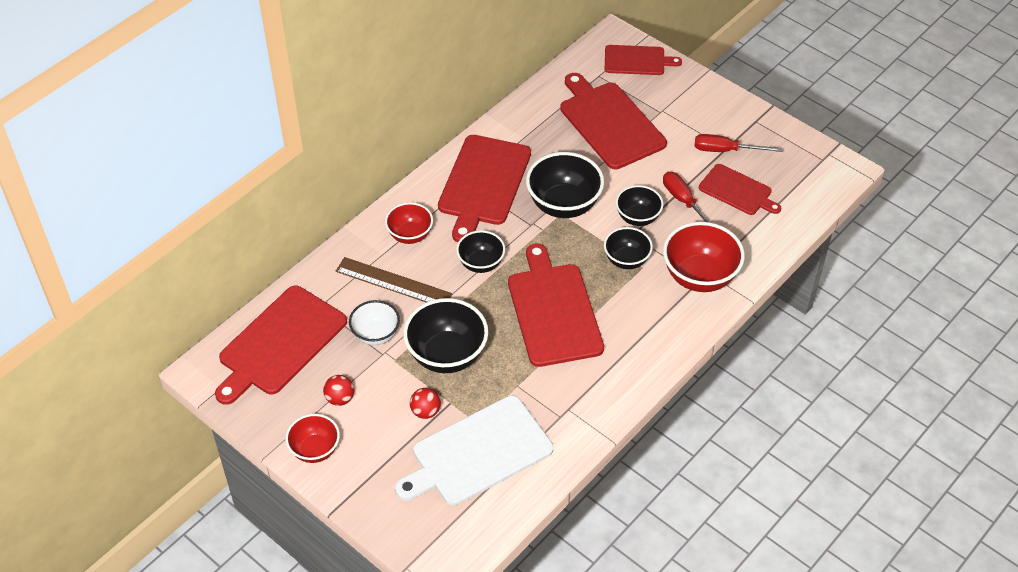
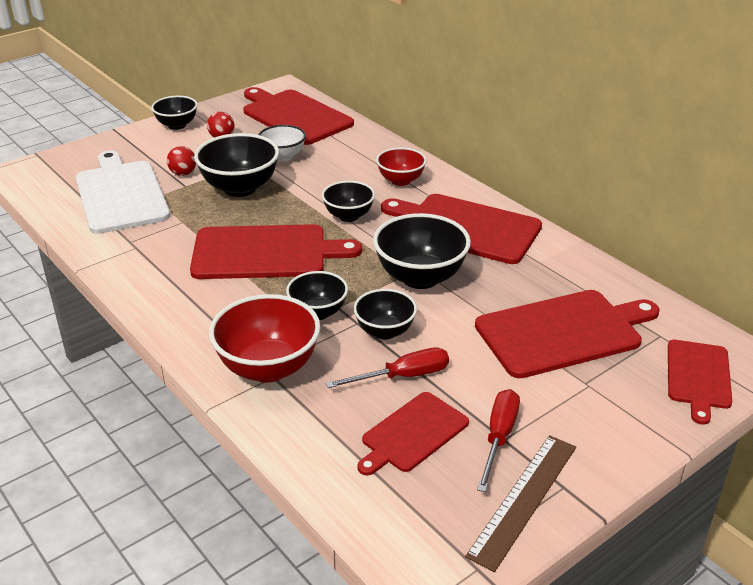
camera: 100 degrees right, 15 degrees down
red bowl [285,414,340,463] -> black bowl [151,96,198,130]
brown ruler [336,257,453,302] -> brown ruler moved to [465,435,576,572]

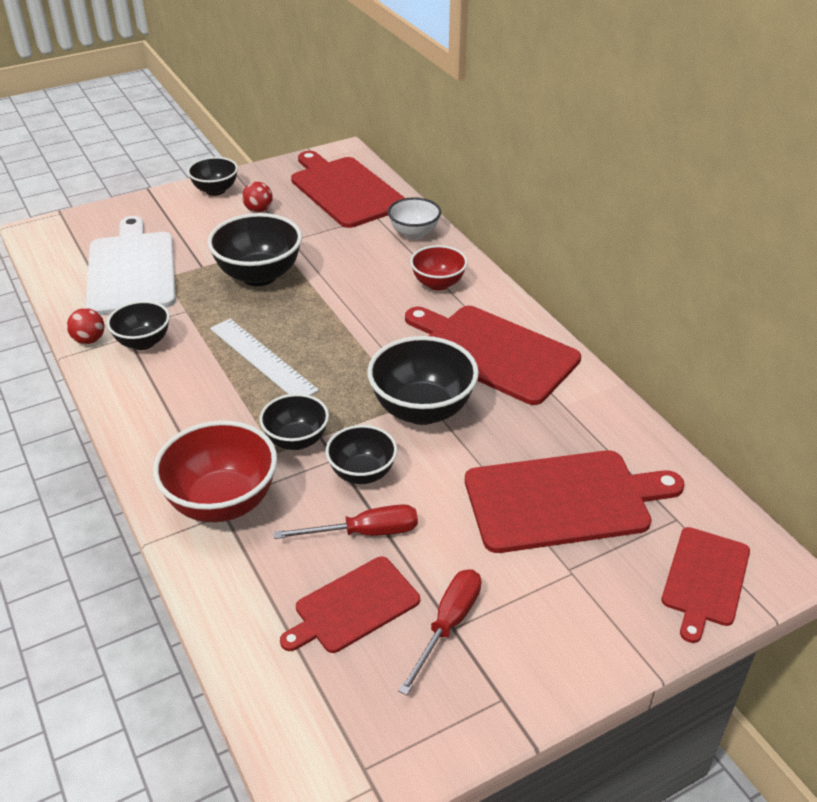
camera: 10 degrees right, 5 degrees up
red ball [167,146,196,176] -> red ball moved to [67,308,105,344]
red cutting board [190,224,362,279] -> white ruler [210,319,319,395]
white bowl [258,125,306,161] -> white bowl moved to [388,197,441,239]
black bowl [322,181,375,222] -> black bowl moved to [107,301,170,350]
brown ruler [465,435,576,572] -> none

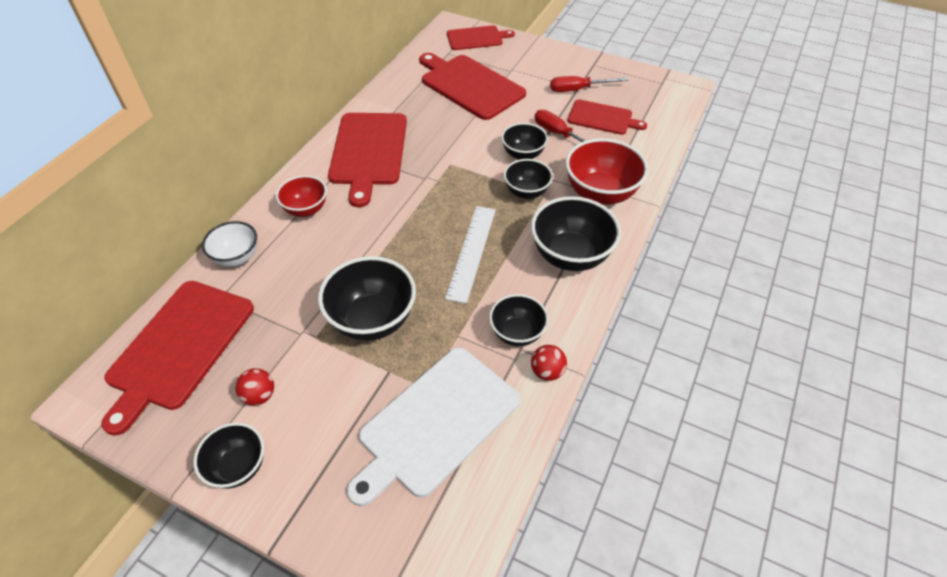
camera: 125 degrees left, 10 degrees up
black bowl [367,336,479,425] -> black bowl moved to [531,196,621,271]

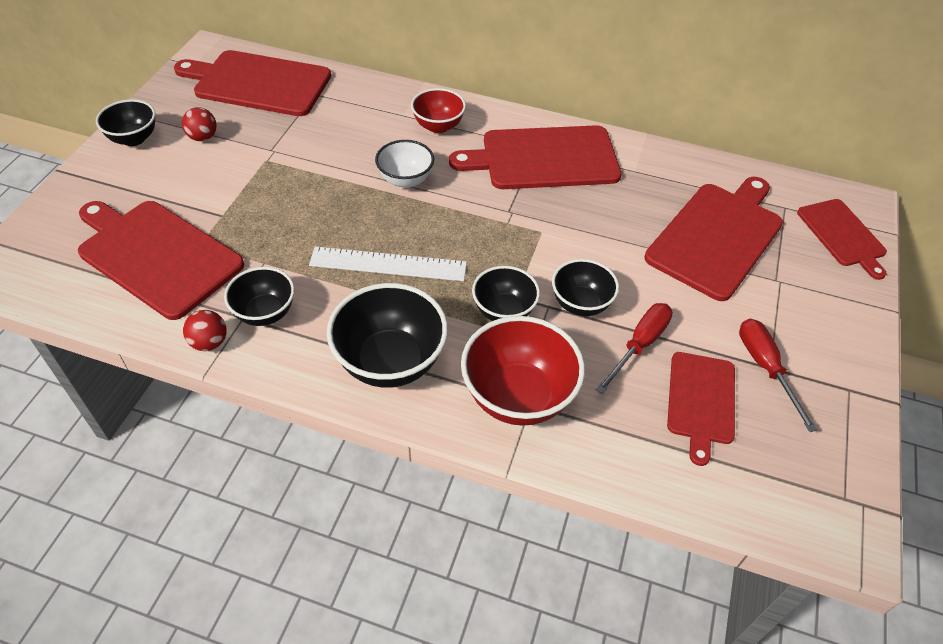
camera: 80 degrees right, 0 degrees up
white bowl [202,221,257,267] -> white bowl moved to [375,140,434,188]
black bowl [318,256,416,341] -> none
white cutting board [347,347,520,506] -> red cutting board [78,201,244,320]

